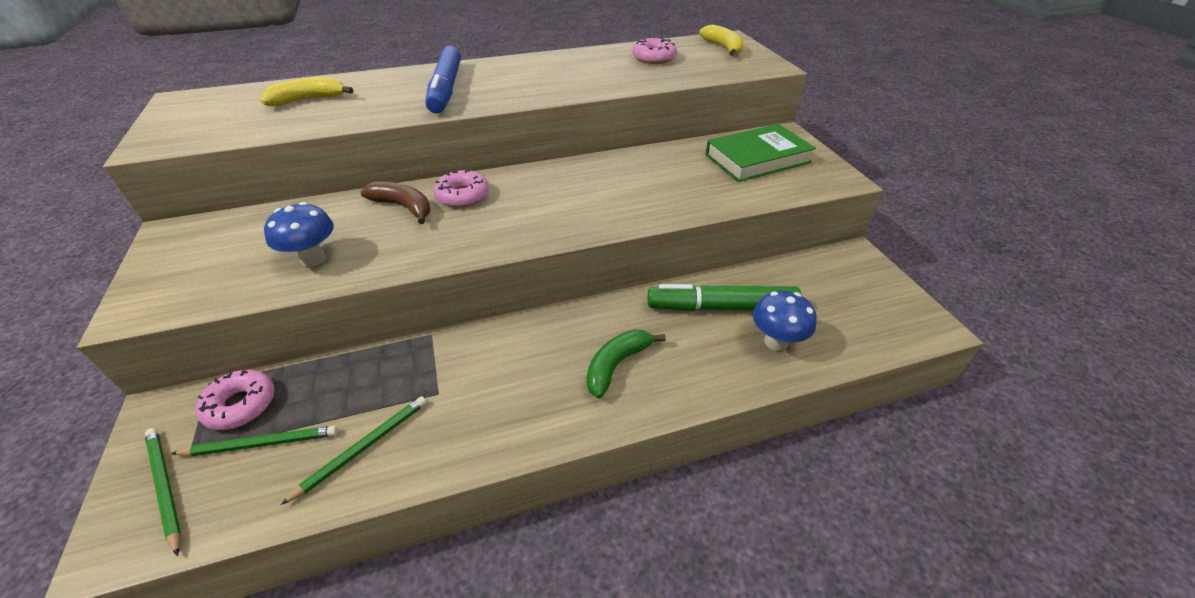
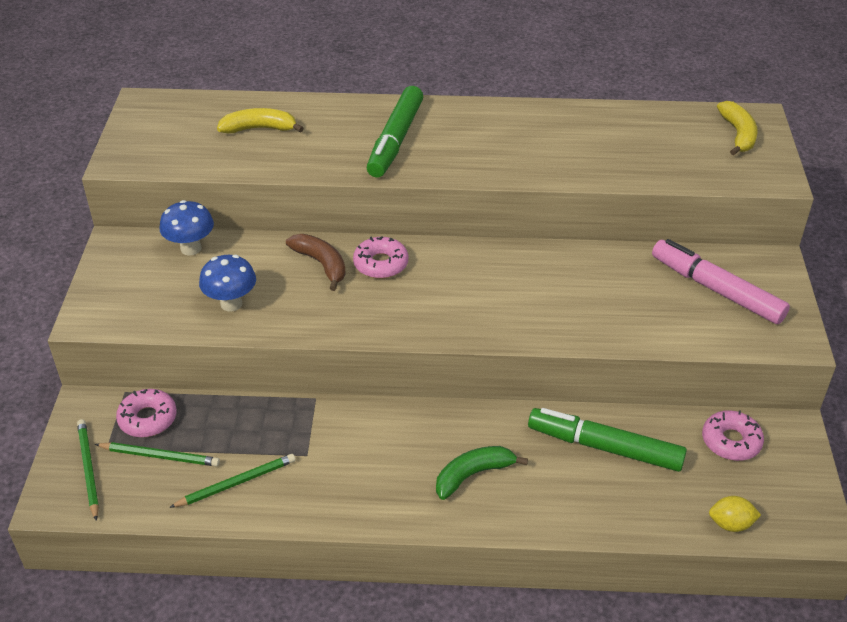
camera: 20 degrees right, 0 degrees up
blue marker [425,46,461,114] -> green marker [367,86,423,177]
pink donut [633,37,677,64] -> pink donut moved to [702,410,764,461]
green book [705,124,816,182] -> pink marker [652,239,790,324]
blue mushroom [753,291,817,351] -> blue mushroom moved to [160,200,214,256]
none -> yellow lemon [709,496,761,532]

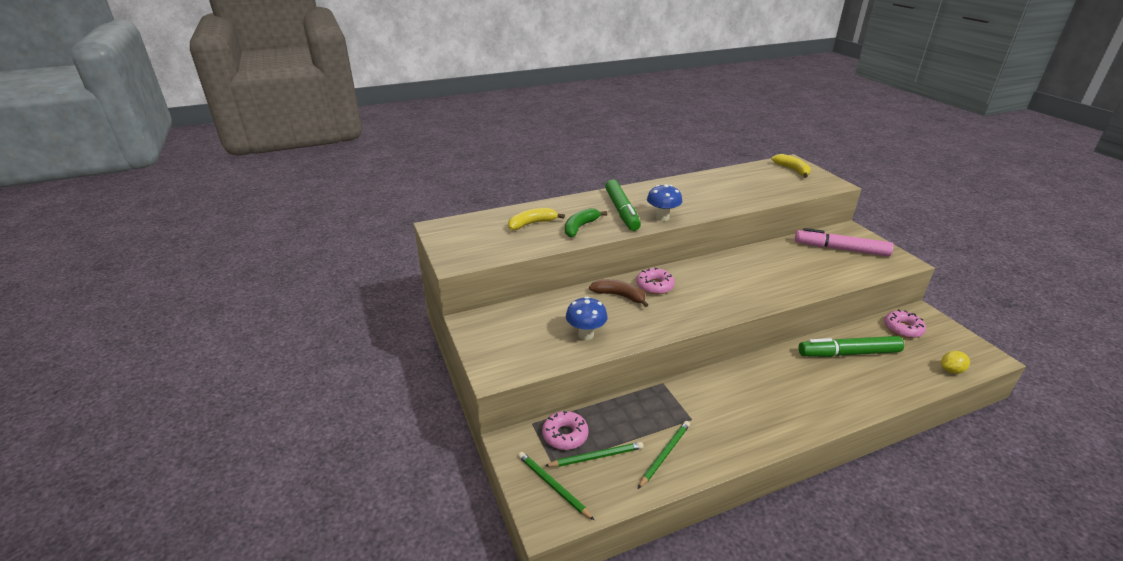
camera: 25 degrees left, 10 degrees down
blue mushroom [160,200,214,256] -> blue mushroom moved to [647,184,682,221]
green banana [436,446,528,500] -> green banana moved to [565,208,607,238]

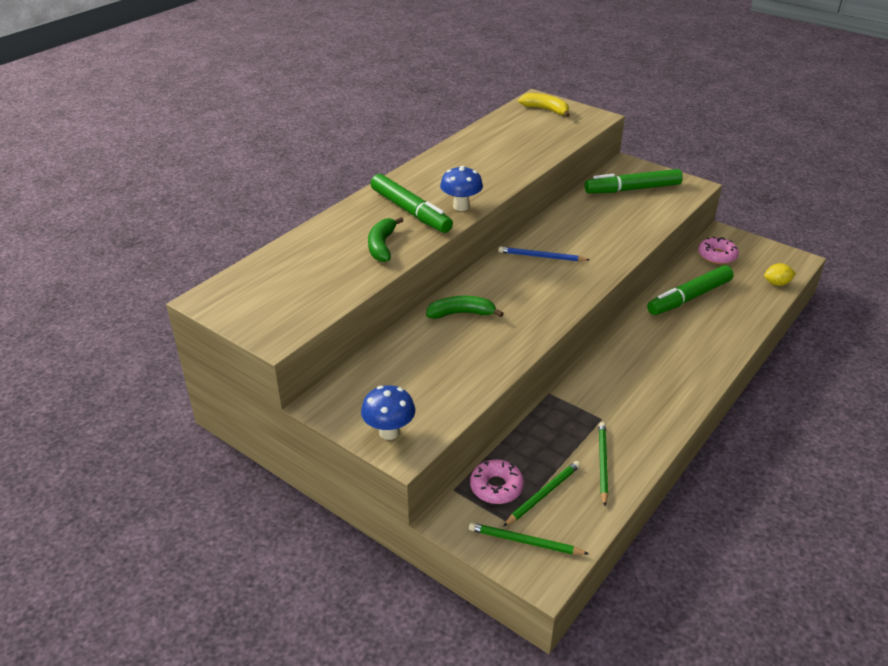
camera: 30 degrees left, 5 degrees up
yellow banana [508,208,565,230] -> none
blue mushroom [566,296,608,340] -> blue mushroom moved to [361,385,415,440]
brown banana [589,279,648,307] -> green banana [426,296,504,319]
pink donut [636,268,675,294] -> none
pink marker [795,228,894,257] -> green marker [585,169,683,194]
yellow lemon [941,351,970,374] -> yellow lemon turned 45 degrees clockwise [764,263,796,286]
none -> blue pencil [498,246,590,262]

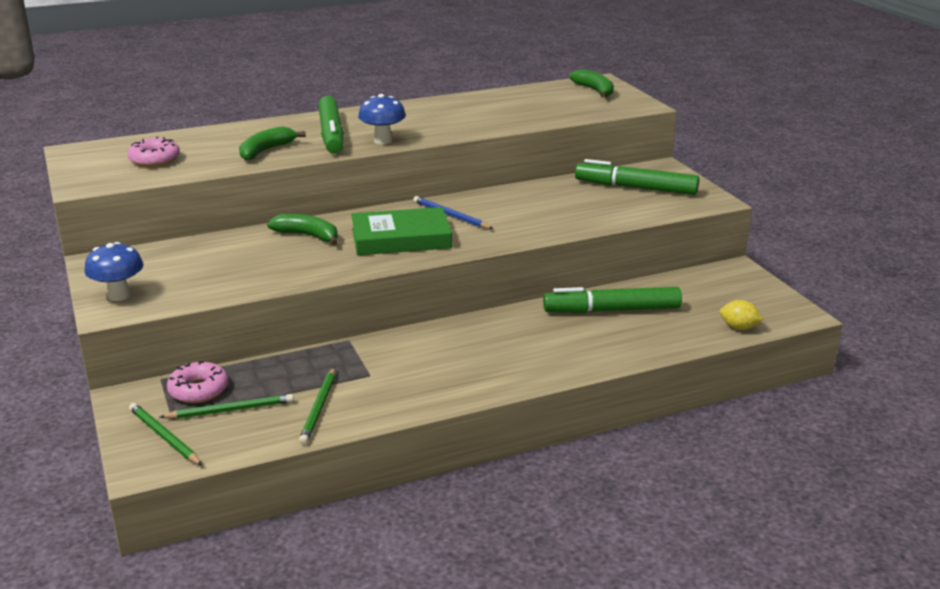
camera: 30 degrees right, 10 degrees down
yellow banana [518,93,570,117] -> green banana [569,69,614,98]
green pencil [599,422,608,506] -> green pencil turned 150 degrees clockwise [299,367,335,445]
pink donut [698,237,739,264] -> pink donut moved to [127,136,180,167]
none -> green book [351,207,452,255]

